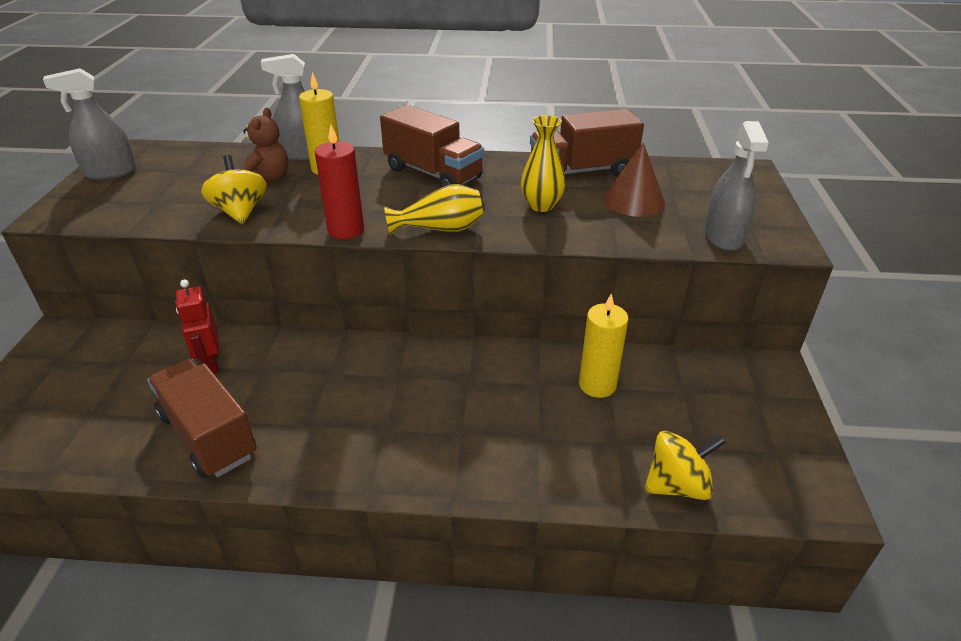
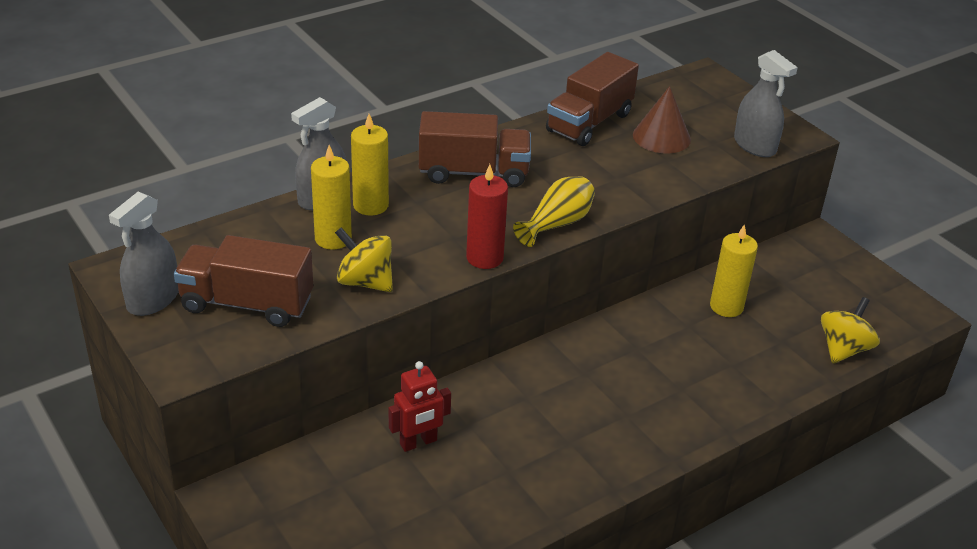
camera: 40 degrees left, 0 degrees up
brown truck [147,358,257,478] -> brown truck moved to [174,235,313,327]
red robot [176,280,219,373] -> red robot turned 60 degrees counterclockwise [388,361,451,452]
brown teddy bear [243,108,288,181] -> yellow candle [311,145,352,250]
yellow vase [521,115,566,212] -> none

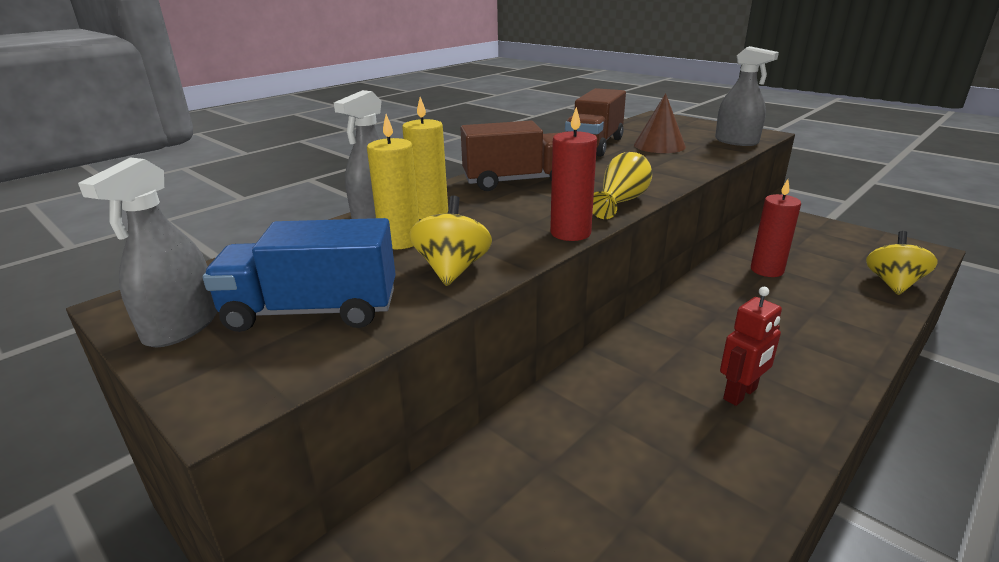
camera: 10 degrees left, 10 degrees down
brown truck [174,235,313,327] -> blue truck [203,218,396,332]
yellow spinning top [335,227,393,292] -> yellow spinning top turned 75 degrees clockwise [409,196,492,286]
red robot [388,361,451,452] -> red robot moved to [720,287,782,406]
yellow candle [710,224,758,317] -> red candle [751,179,801,277]

